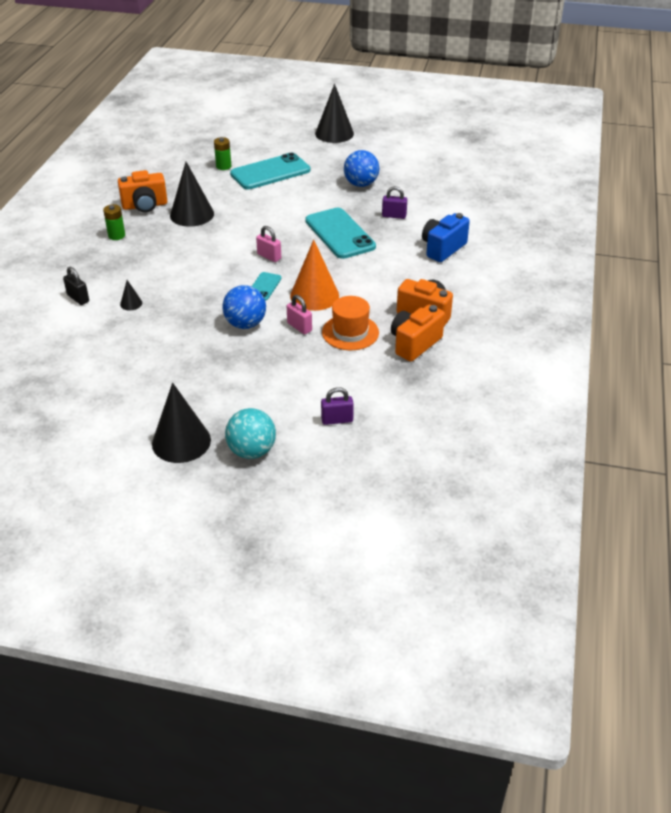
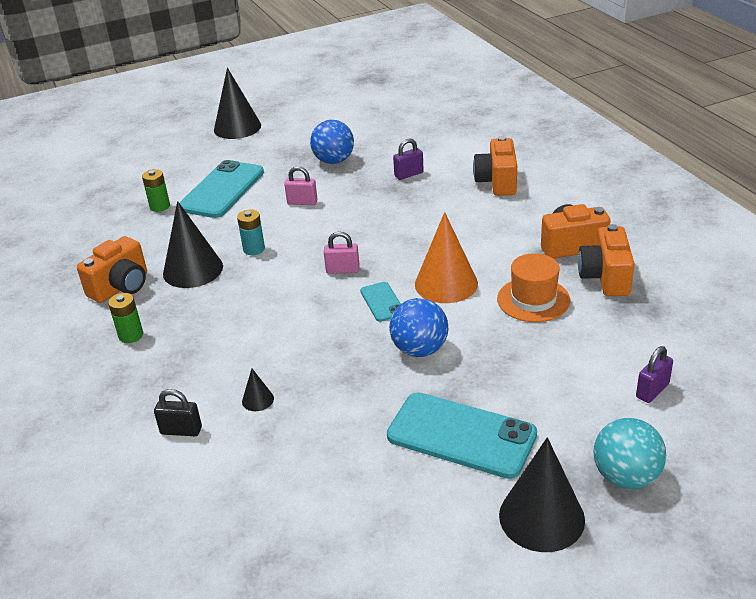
camera: 35 degrees left, 5 degrees down
pink padlock [287,295,312,335] -> pink padlock moved to [284,166,318,205]
turquoise phone [305,208,376,259] -> turquoise phone moved to [387,392,537,479]
blue camera [422,213,470,262] -> orange camera [473,136,517,196]
none -> turquoise battery [237,210,265,255]

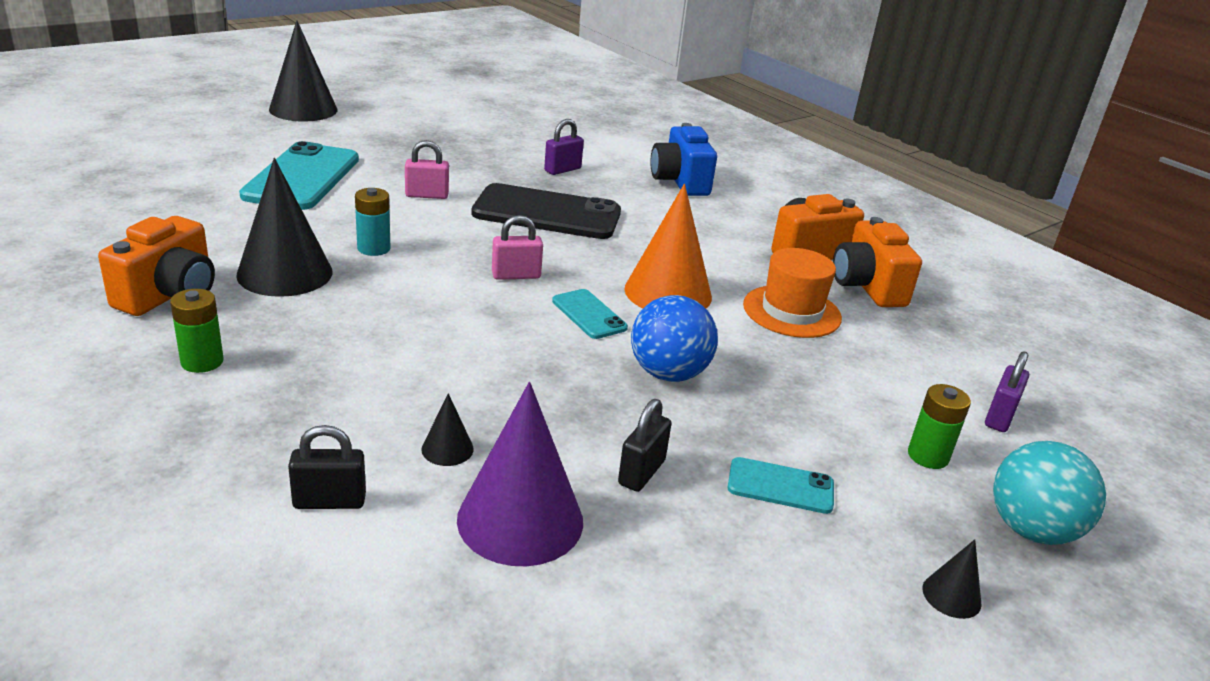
camera: 20 degrees left, 5 degrees down
green battery [142,169,170,212] -> green battery moved to [908,384,971,469]
blue ball [310,120,354,164] -> none
turquoise phone [387,392,537,479] -> turquoise phone [727,457,834,514], size x0.49
orange camera [473,136,517,196] -> blue camera [650,123,717,196]
black cone [499,437,585,552] -> black cone [922,539,982,619], size x0.44
none -> purple cone [457,382,583,566]
none -> black phone [471,183,621,239]
none -> black padlock [618,399,671,492]

